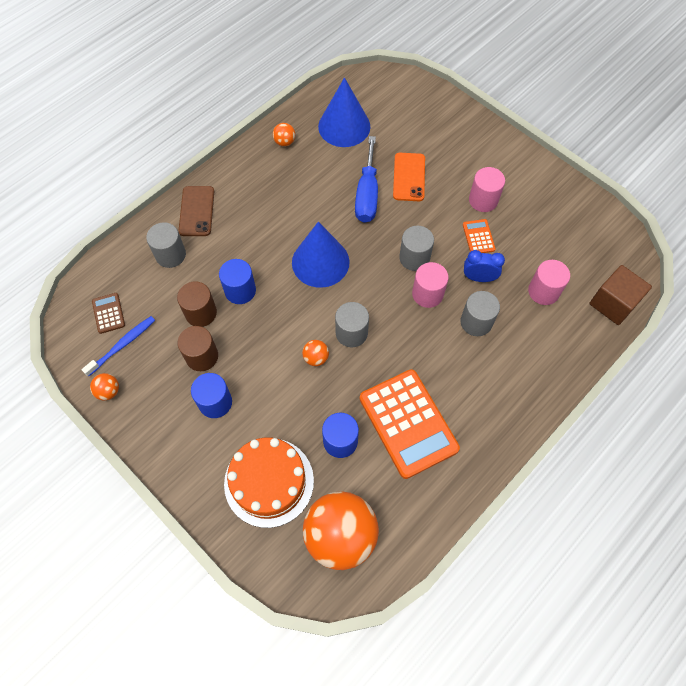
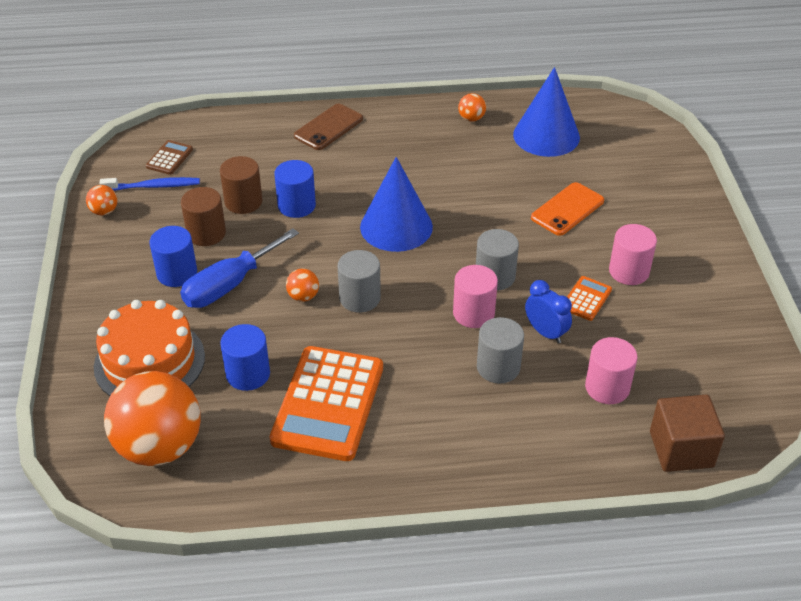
camera: 40 degrees right, 20 degrees down
grey cylinder [146,222,186,268] -> none
blue screwdriver [355,136,378,223] -> blue screwdriver moved to [180,228,299,308]

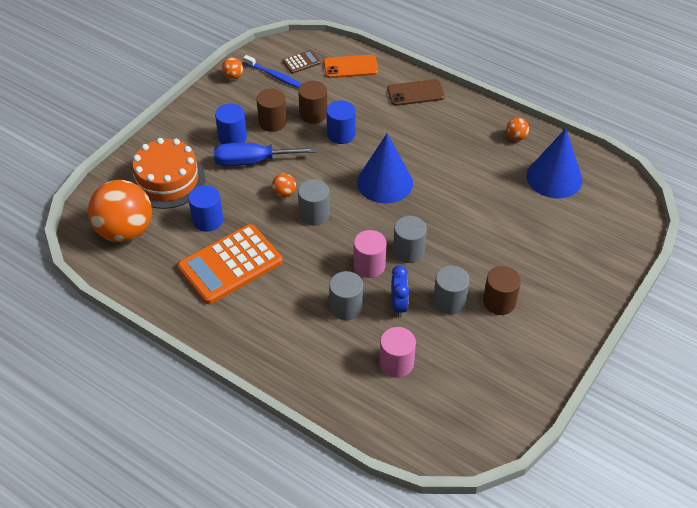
camera: 40 degrees right, 5 degrees up
orange phone [531,182,604,236] -> orange phone moved to [324,55,378,78]
orange calculator [567,276,612,321] -> grey cylinder [433,266,470,314]
pink cylinder [609,224,657,285] -> brown cylinder [483,266,521,315]
brown cube [650,395,725,472] -> none

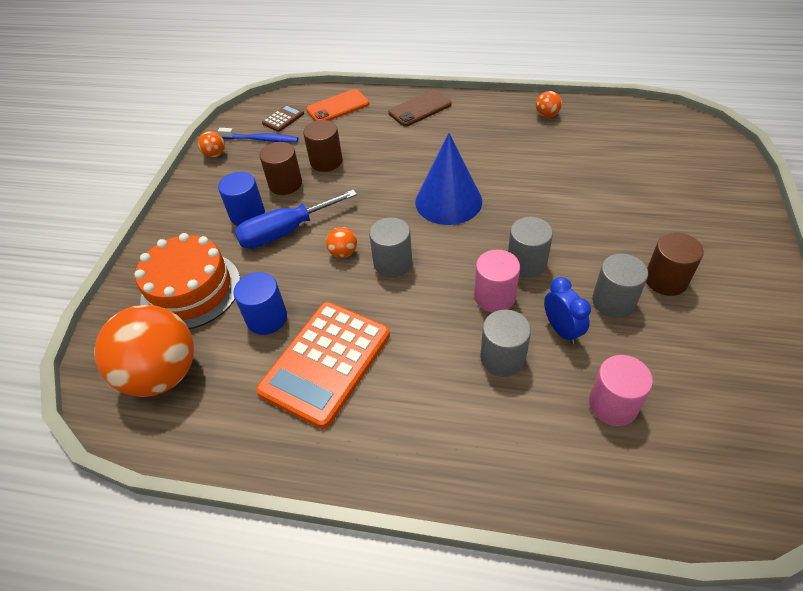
camera: 20 degrees left, 0 degrees up
blue cylinder [326,100,356,144] -> none
blue cone [526,128,583,198] -> none

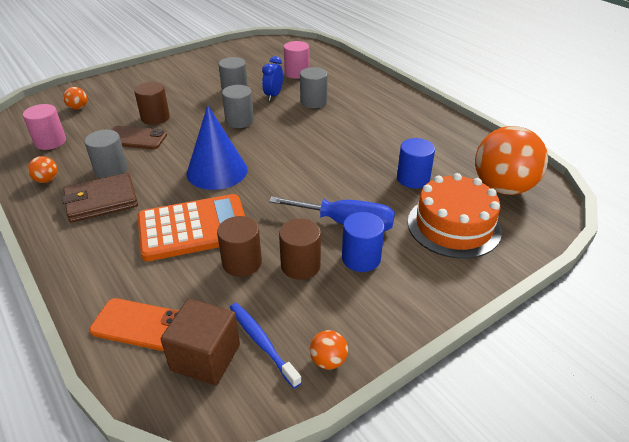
camera: 140 degrees left, 10 degrees down
orange calculator [256,302,390,429] -> orange calculator moved to [137,194,245,261]
brown calculator [262,104,304,132] -> brown cube [161,299,240,385]
orange ball [326,227,357,258] -> orange ball moved to [63,87,87,109]
grey cylinder [369,217,412,277] -> grey cylinder moved to [84,130,128,178]
brown phone [388,90,452,127] -> brown phone moved to [111,126,167,149]
pink cylinder [474,250,520,312] -> pink cylinder moved to [23,104,66,150]
brown cylinder [646,232,704,296] -> brown cylinder moved to [134,82,170,125]
none -> brown wallet [62,173,138,223]

